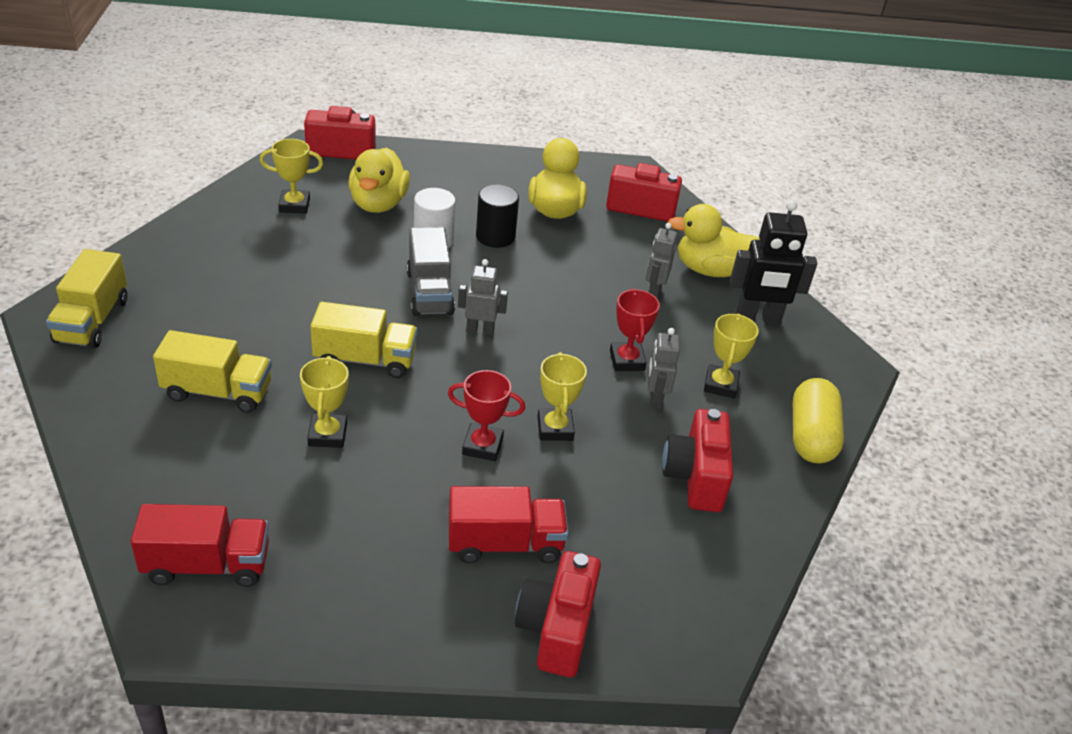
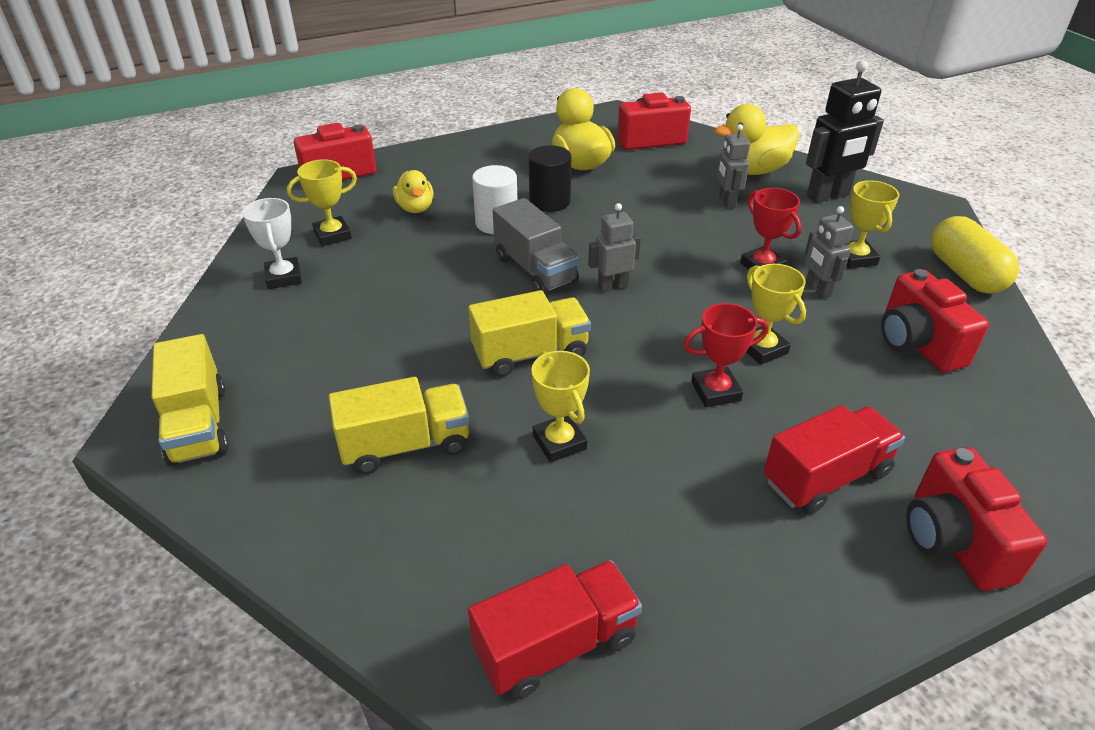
camera: 20 degrees left, 0 degrees up
yellow duck [348,148,410,213] -> yellow duck [393,170,434,213], size x0.62
none -> white trophy [242,198,302,289]

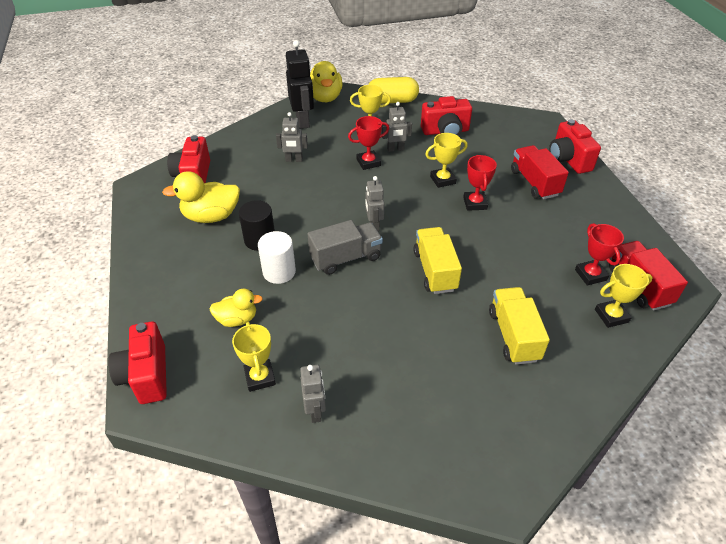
camera: 80 degrees left, 5 degrees up
yellow truck [151,334,229,466] -> none
white trophy [242,198,302,289] -> grey robot [300,365,326,423]
yellow trophy [531,351,590,462] -> yellow trophy moved to [595,264,653,328]
yellow duck [714,104,799,175] -> yellow duck moved to [310,61,343,102]
red camera [906,447,1047,591] -> red camera turned 75 degrees clockwise [549,119,601,174]
none -> red trophy [575,223,624,286]

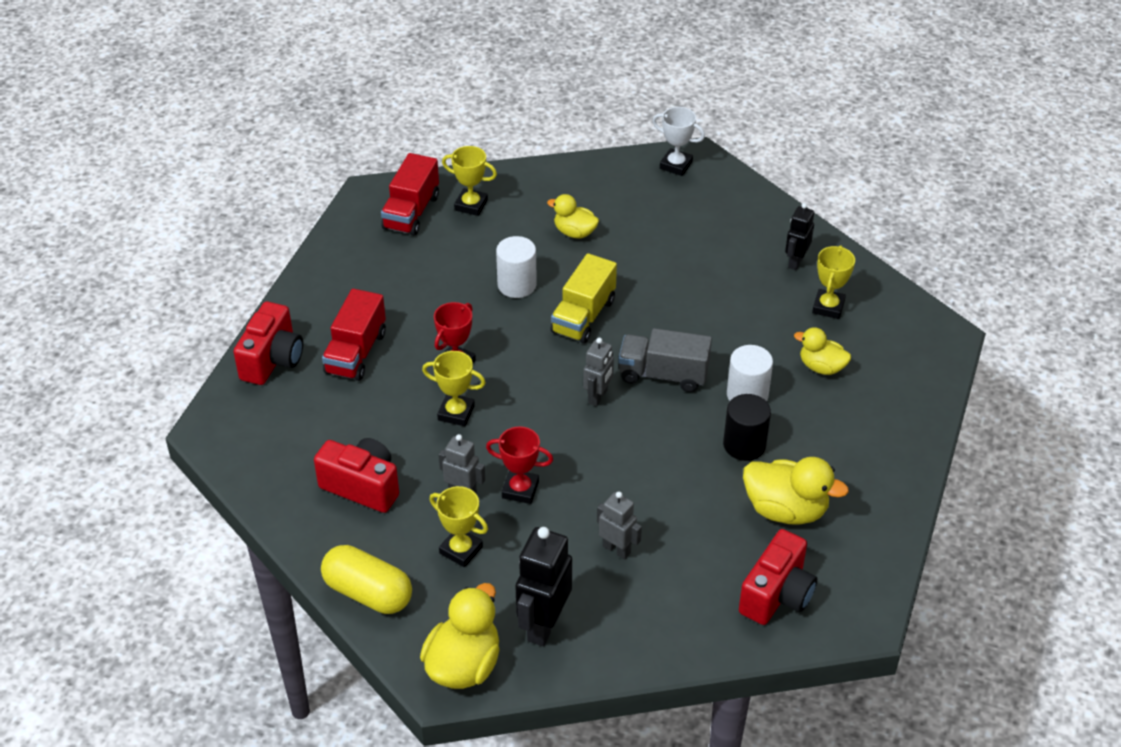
camera: 145 degrees left, 0 degrees up
red camera [108,321,167,404] -> none
grey robot [300,365,326,423] -> black robot [785,203,814,270]
yellow truck [489,287,550,365] -> yellow duck [547,194,599,239]
red trophy [575,223,624,286] -> none
none -> white cylinder [496,236,537,298]
none -> white trophy [652,107,705,176]

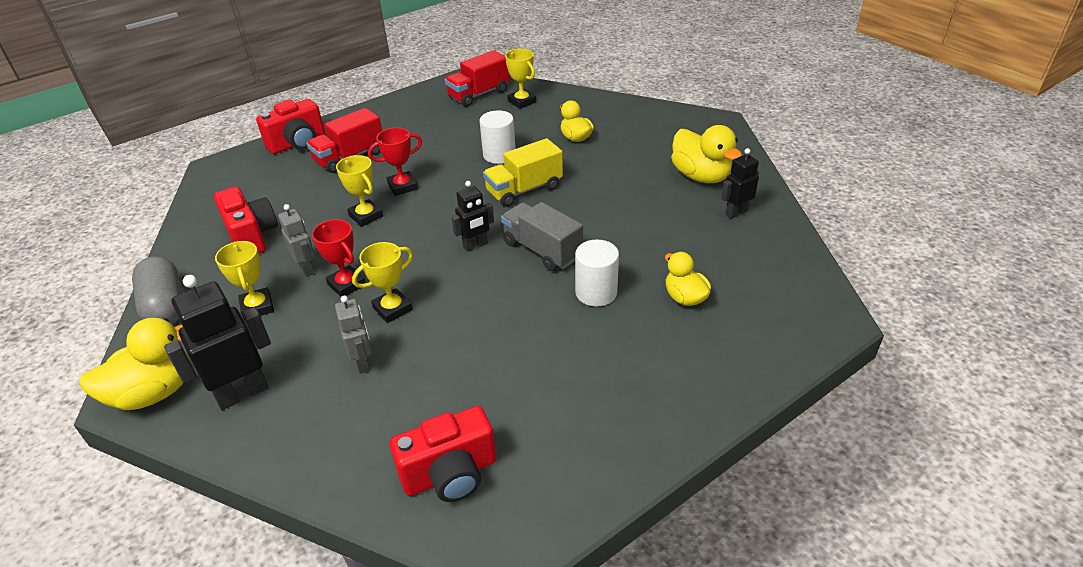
camera: 35 degrees right, 5 degrees down
yellow capsule [321,545,412,614] -> grey capsule [132,256,182,324]
grey robot [583,338,614,406] -> black robot [451,181,494,252]
white trophy [652,107,705,176] -> none
black cylinder [723,394,771,461] -> none
yellow duck [743,457,849,525] -> yellow duck moved to [671,125,742,183]
yellow trophy [812,245,855,319] -> yellow trophy moved to [352,242,413,323]

